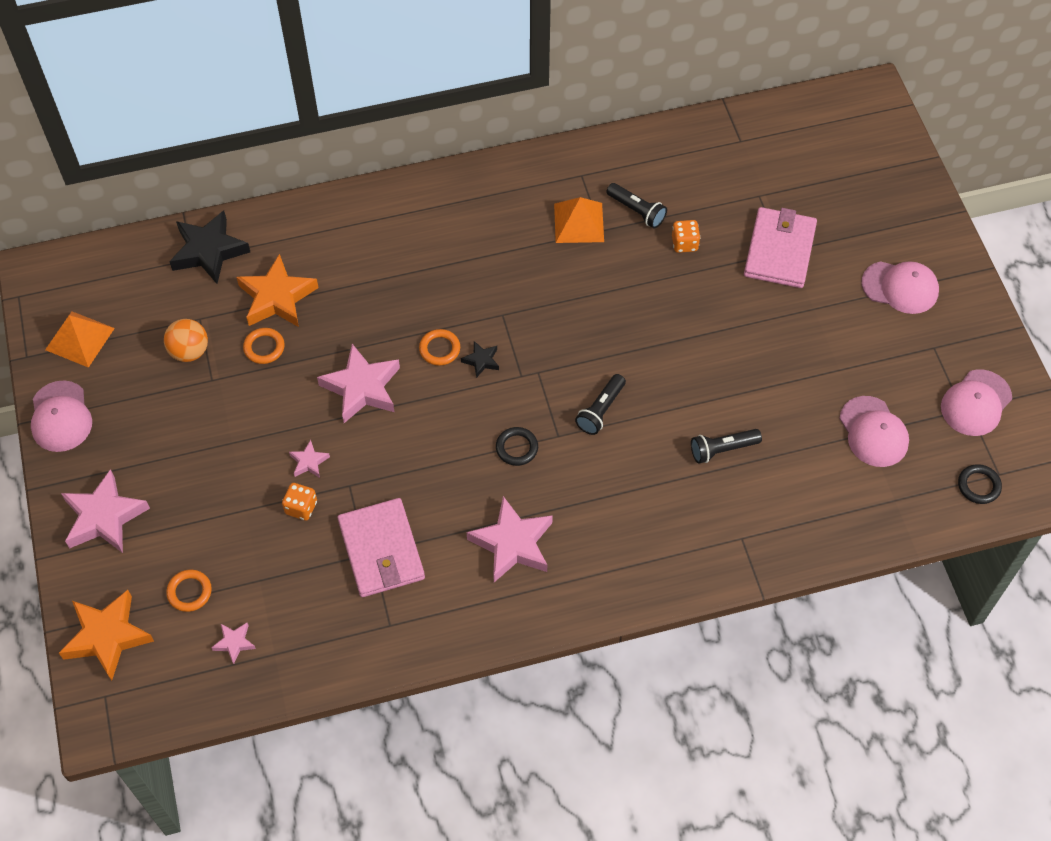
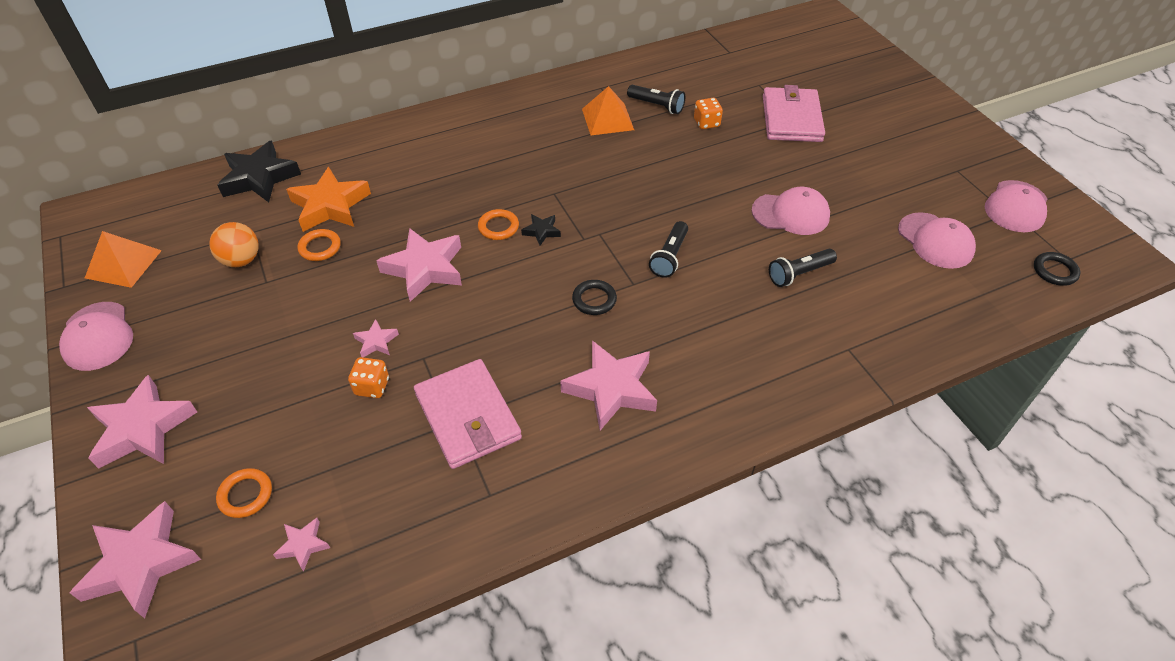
camera: 10 degrees left, 10 degrees down
orange star [59,590,154,680] -> pink star [70,501,201,618]
pink cap [861,261,939,314] -> pink cap moved to [752,187,830,235]

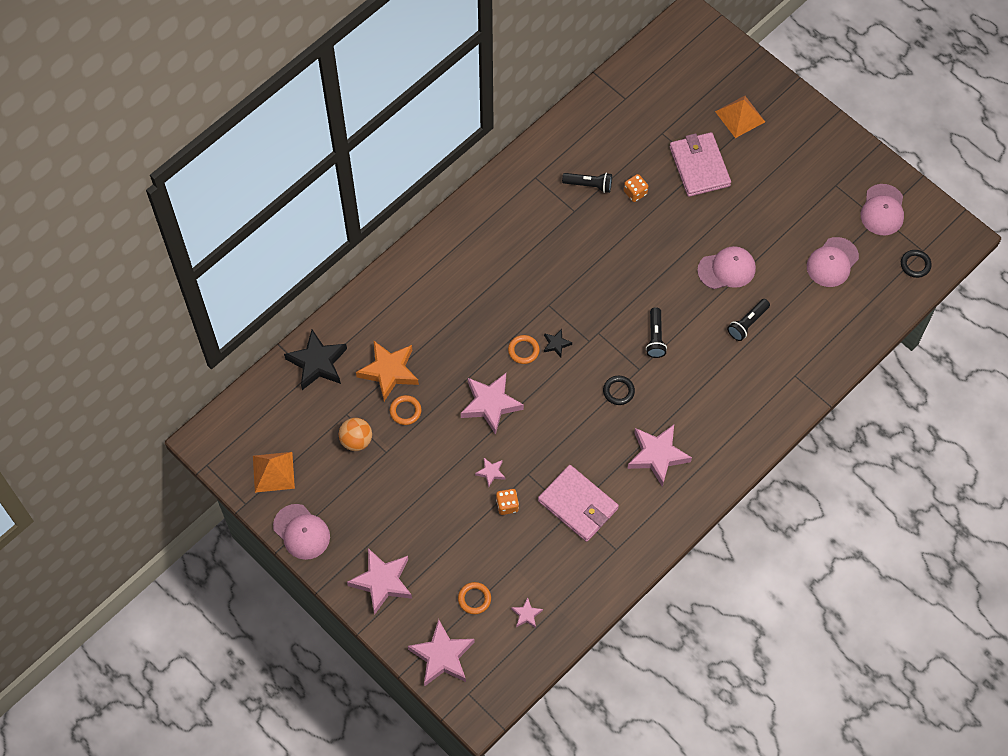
camera: 20 degrees left, 15 degrees up
orange pyramid [582,86,634,135] -> orange pyramid moved to [715,96,765,138]
pink cap [898,212,976,269] -> pink cap turned 90 degrees clockwise [807,237,859,287]

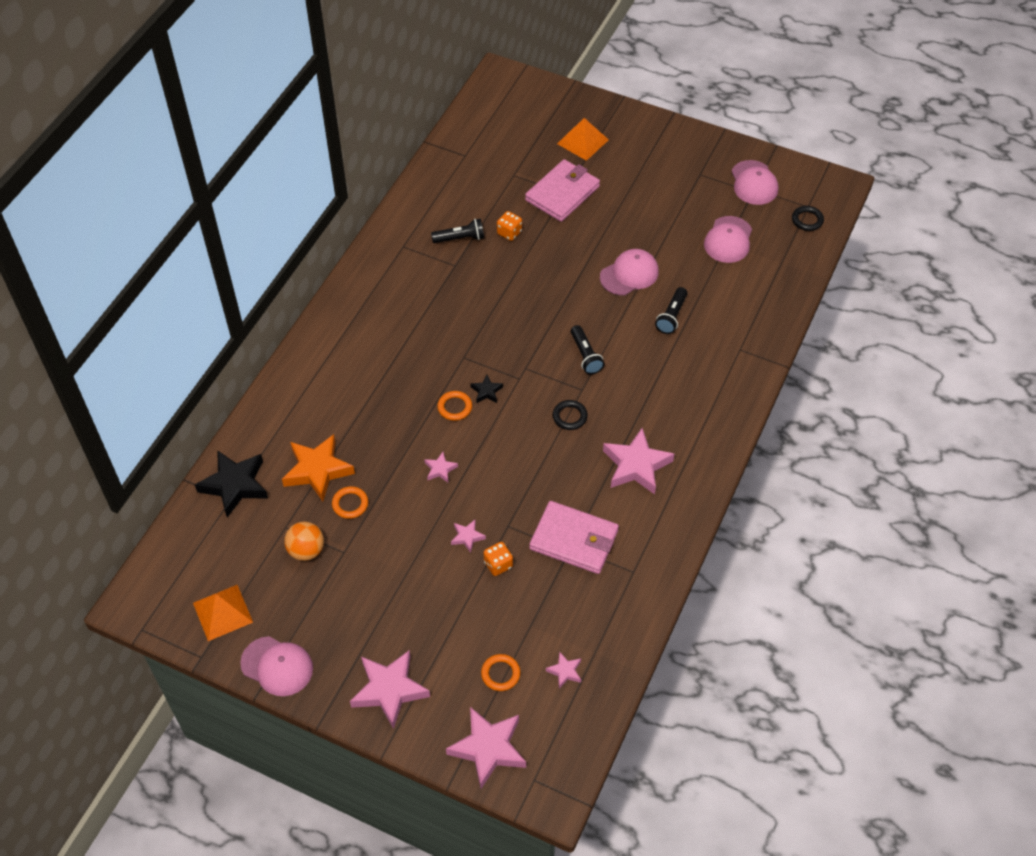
camera: 20 degrees left, 10 degrees down
pink star [461,373,524,435] -> pink star [424,452,458,482], size x0.48
pink wallet [670,132,731,197] -> pink wallet turned 75 degrees clockwise [525,159,600,222]

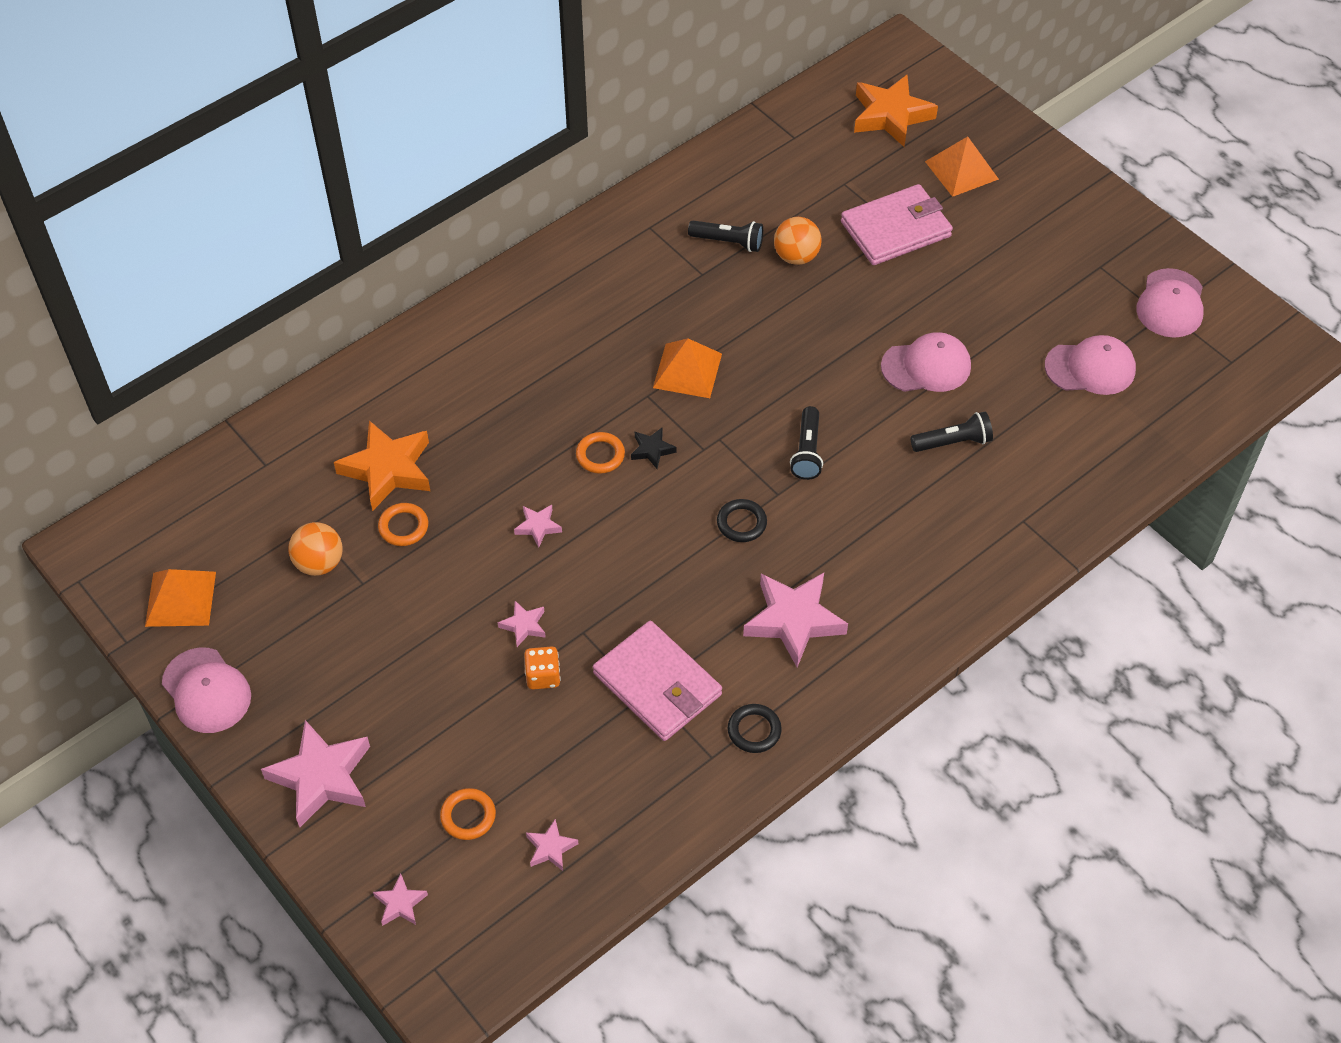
camera: 25 degrees right, 0 degrees up
black star [195,450,268,518] -> none
pink star [446,707,526,788] -> pink star [373,874,428,926], size x0.48
orange dice [497,211,522,241] -> orange ball [774,217,822,265]
black flashlight [655,287,687,334] -> black flashlight turned 150 degrees counterclockwise [910,412,993,452]
pink cap [704,216,752,263] -> pink cap turned 135 degrees counterclockwise [1045,335,1136,395]
black ring [792,206,824,231] -> black ring moved to [728,704,782,753]
none -> orange pyramid [653,338,722,398]
none -> orange star [854,75,938,147]

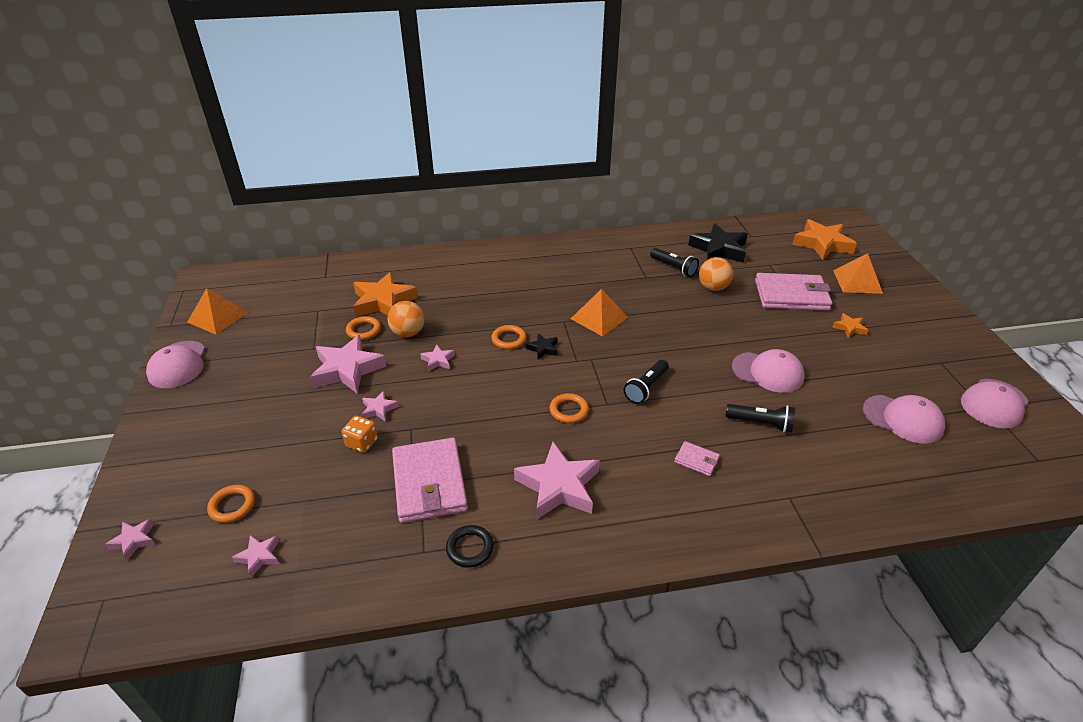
camera: 30 degrees right, 15 degrees down
pink star [261,720,370,827] -> pink star moved to [310,335,387,393]
orange ball [288,522,343,576] -> orange ball moved to [388,301,425,337]
black ring [717,499,767,542] -> orange ring [549,393,589,423]
none -> pink wallet [674,441,720,476]
none -> black star [688,223,748,263]
none -> orange star [833,313,868,338]

